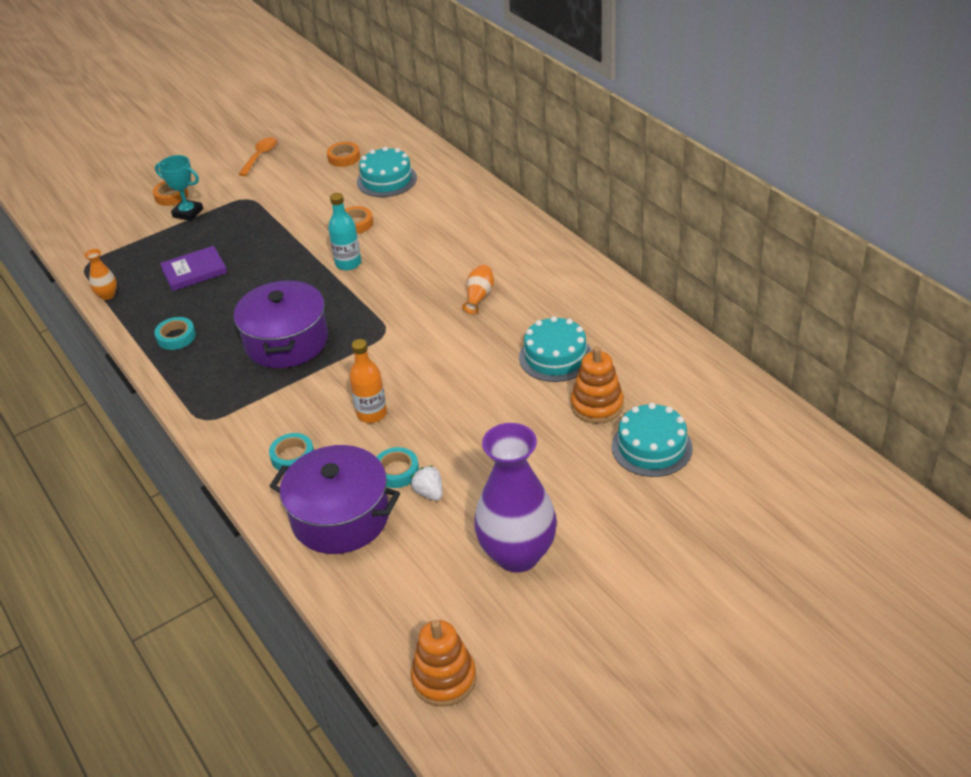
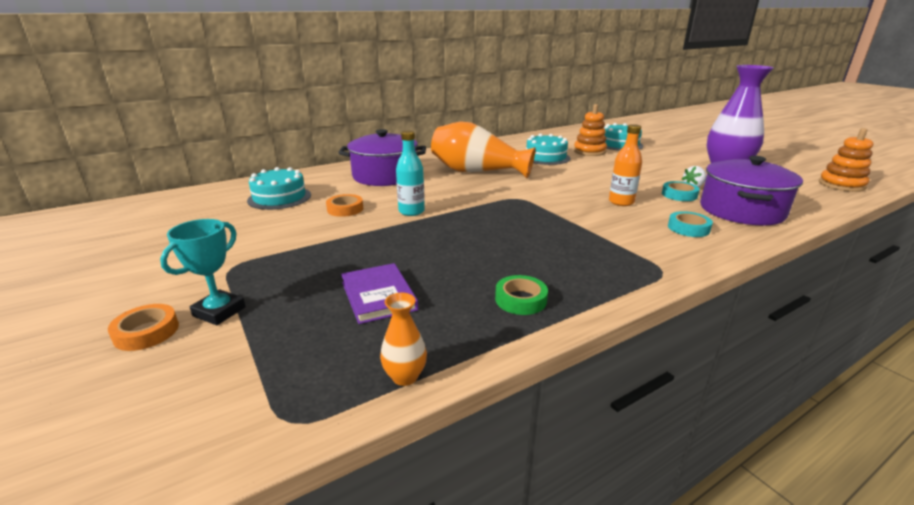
camera: 90 degrees left, 15 degrees down
turquoise tape [154,317,196,350] -> green tape [495,275,548,315]
purple pot [234,279,328,368] -> purple pot moved to [338,129,426,186]
orange spoon [239,137,277,176] -> none
orange tape [327,142,360,167] -> none
orange vase [462,265,494,314] -> orange vase [431,122,536,178], size x2.39

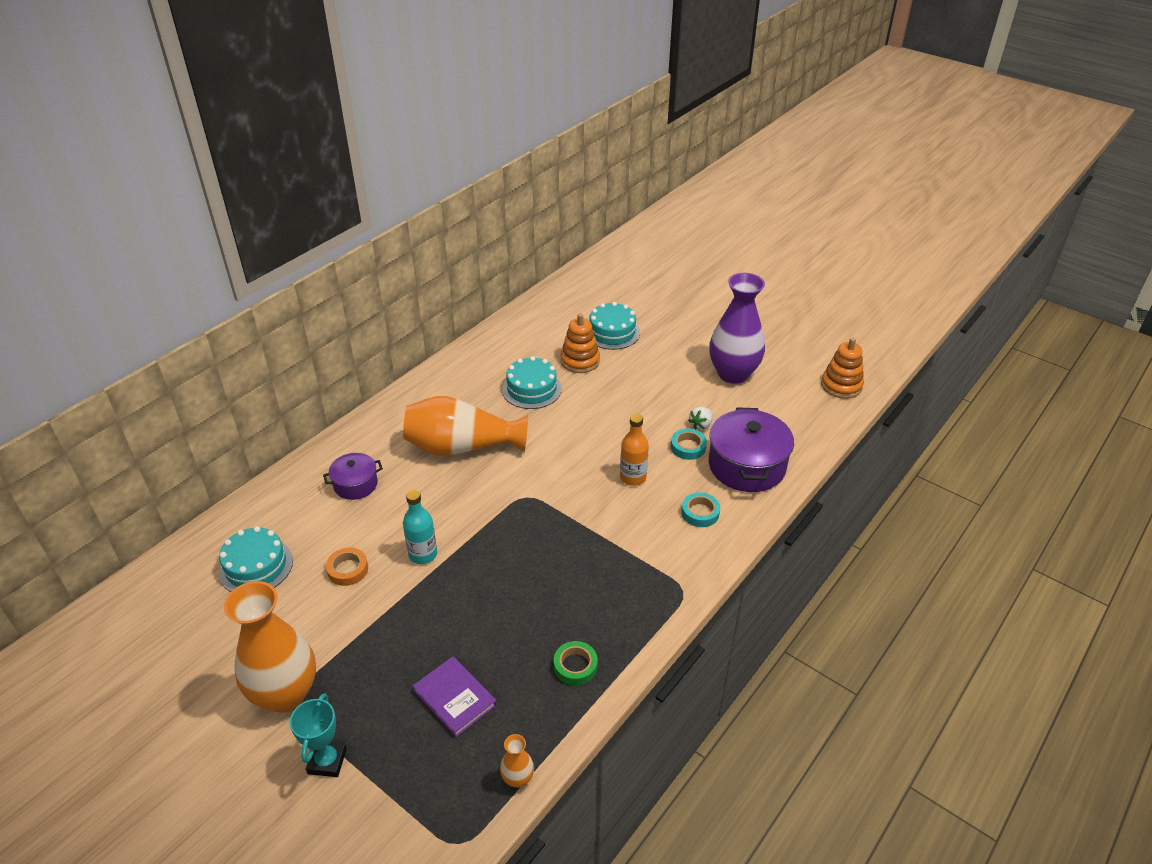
camera: 20 degrees left, 15 degrees up
orange tape [108,304,179,351] -> none
purple pot [338,129,426,186] -> purple pot [323,453,383,500], size x0.55
none -> orange vase [224,581,316,713]

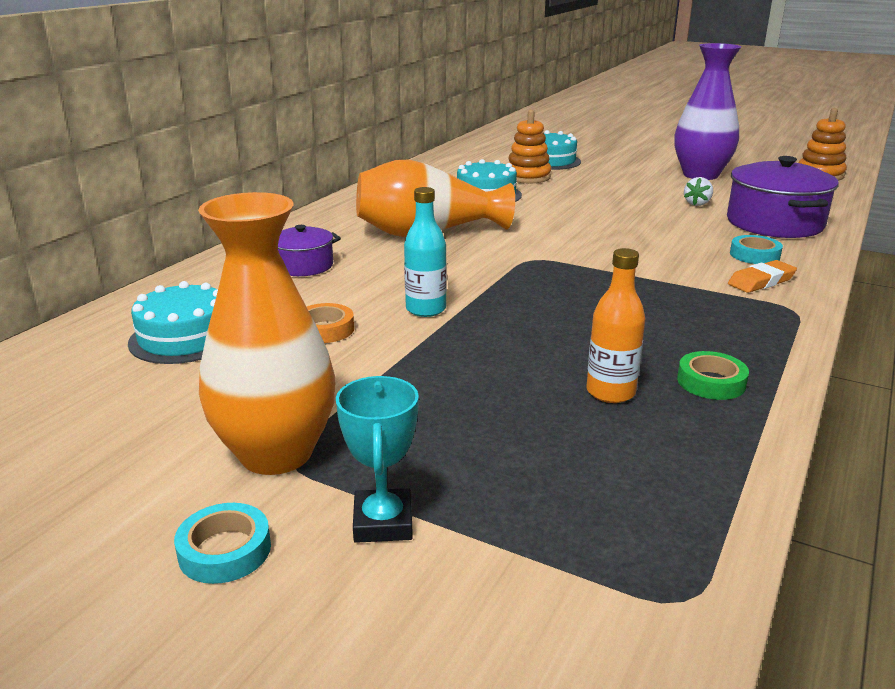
camera: 10 degrees left, 15 degrees down
purple book [413,656,497,737] -> none
orange vase [500,734,534,788] -> none
orange bottle [620,414,649,486] -> orange bottle moved to [586,248,646,403]
turquoise tape [671,429,707,460] -> turquoise tape moved to [174,503,271,584]
none -> orange eraser [728,260,797,293]

